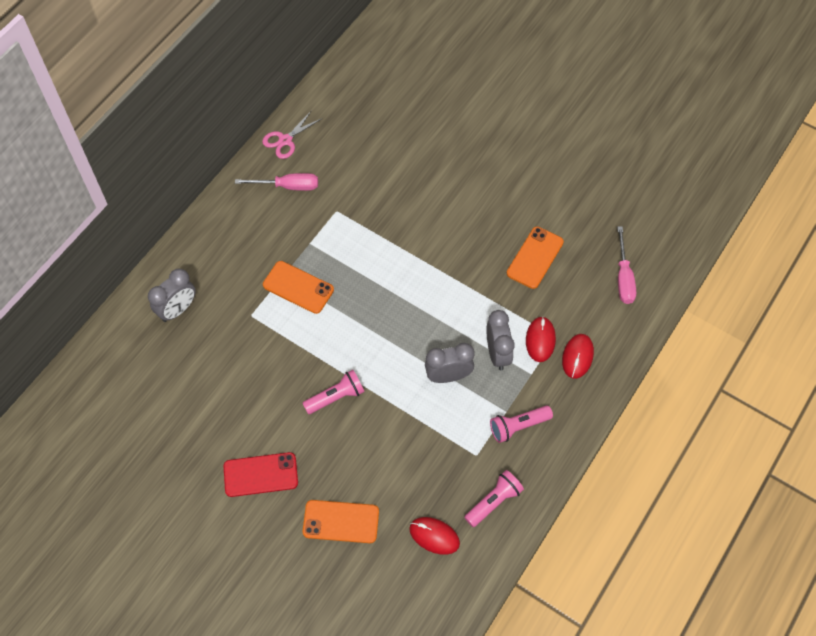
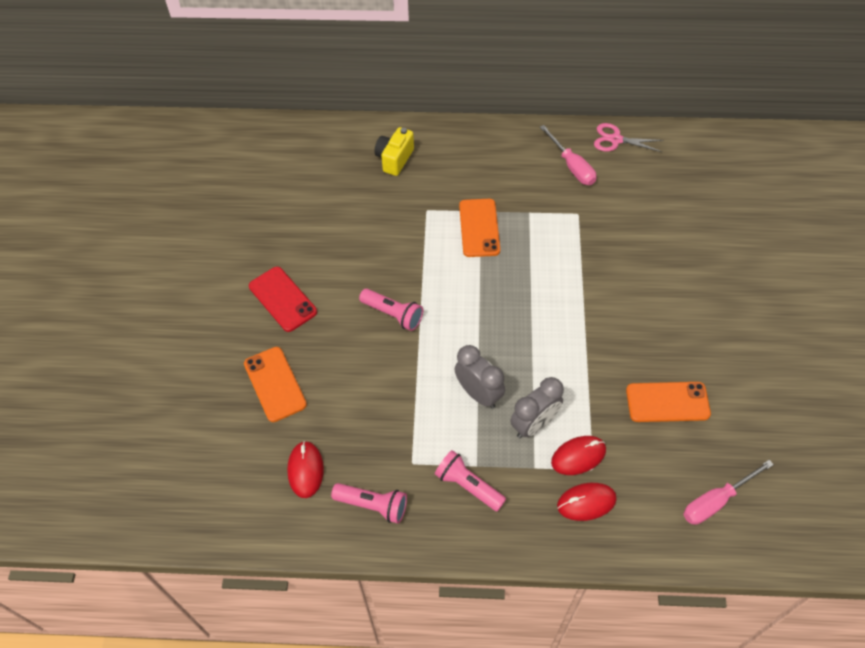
camera: 60 degrees right, 5 degrees down
grey clock [148,268,196,322] -> yellow camera [374,127,414,176]

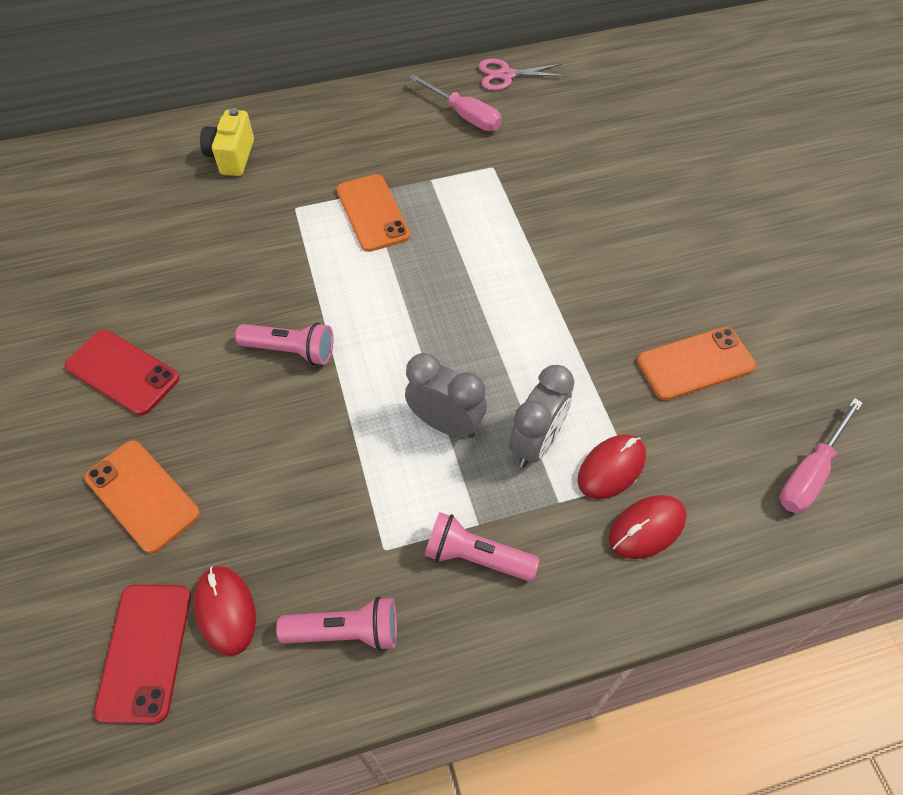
camera: 20 degrees left, 0 degrees up
none -> red phone [94,585,191,724]

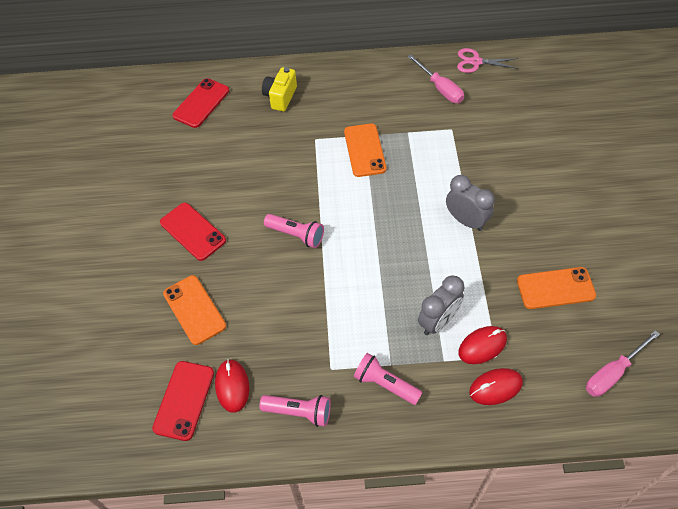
camera: 15 degrees right, 0 degrees up
grey clock [405,353,487,438] -> grey clock moved to [446,175,495,231]
none -> red phone [172,78,229,128]

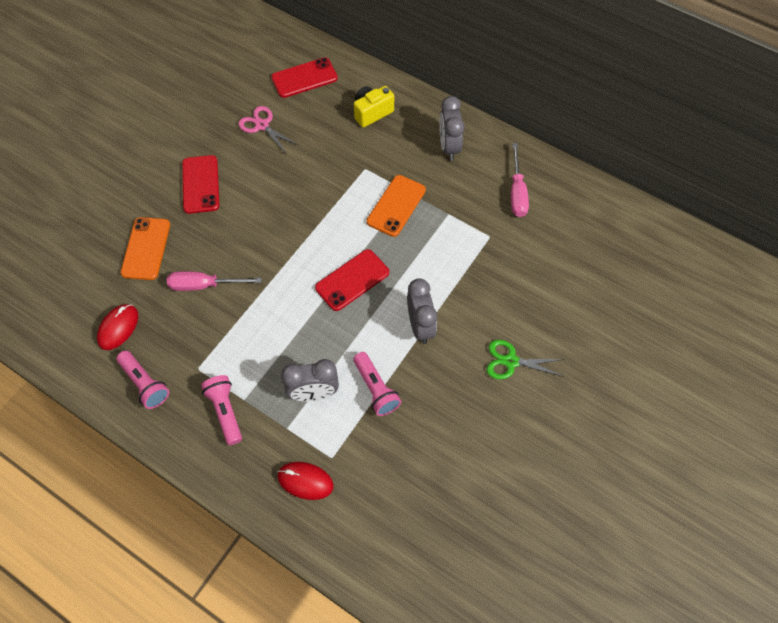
camera: 35 degrees right, 5 degrees up
red phone [152,361,214,441] -> red phone moved to [315,249,389,311]
pink flashlight [264,214,324,248] -> pink flashlight moved to [353,352,401,416]
pink scissors [457,48,518,73] -> pink scissors moved to [238,106,299,153]
red mouse [458,326,507,364] -> none
orange phone [517,267,596,309] -> none
pink screwdriver [586,330,660,397] -> pink screwdriver moved to [167,271,262,291]
none -> grey clock [439,96,465,161]
none -> green scissors [487,340,565,379]

